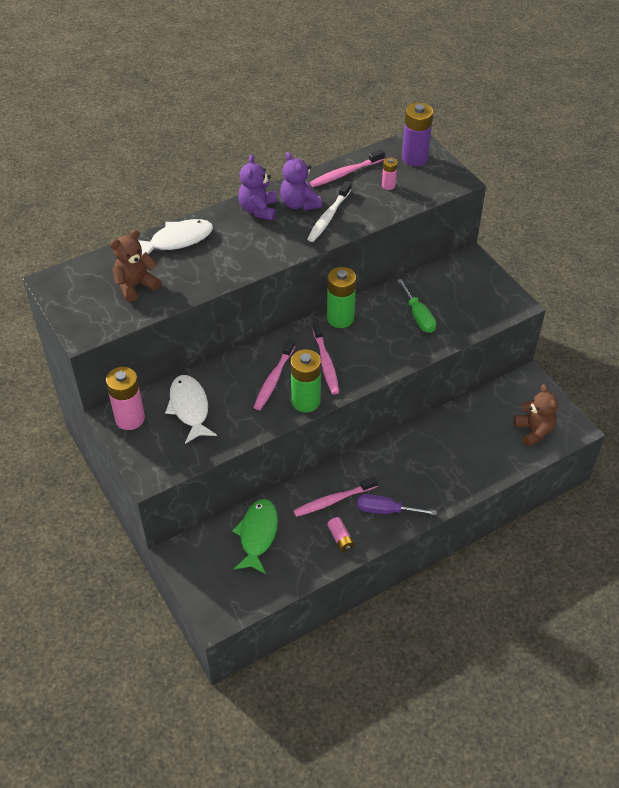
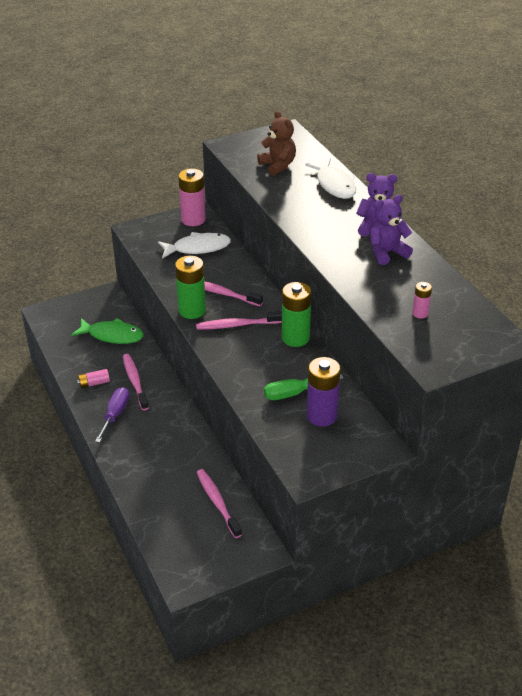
camera: 95 degrees right, 10 degrees down
white toothbrush [307,181,352,242] -> none
pink toothbrush [310,149,385,187] -> pink toothbrush moved to [196,469,242,538]
purple battery [402,103,433,166] -> purple battery moved to [307,357,340,426]
brown teddy bear [514,384,558,447] -> none

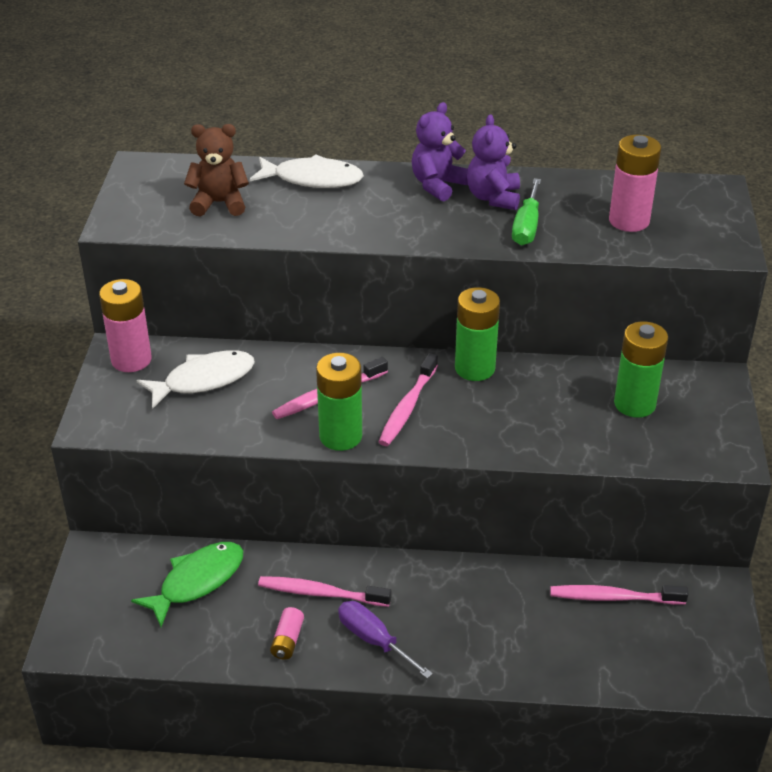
camera: 60 degrees left, 0 degrees up
white fish [158,232,231,259] -> white fish turned 45 degrees clockwise [137,350,255,409]
green screwdriver [264,374,343,400] -> green screwdriver moved to [512,178,541,246]
purple battery [307,357,340,426] -> green battery [614,322,668,417]
pink battery [412,282,432,318] -> pink battery [609,135,661,232], size x1.95

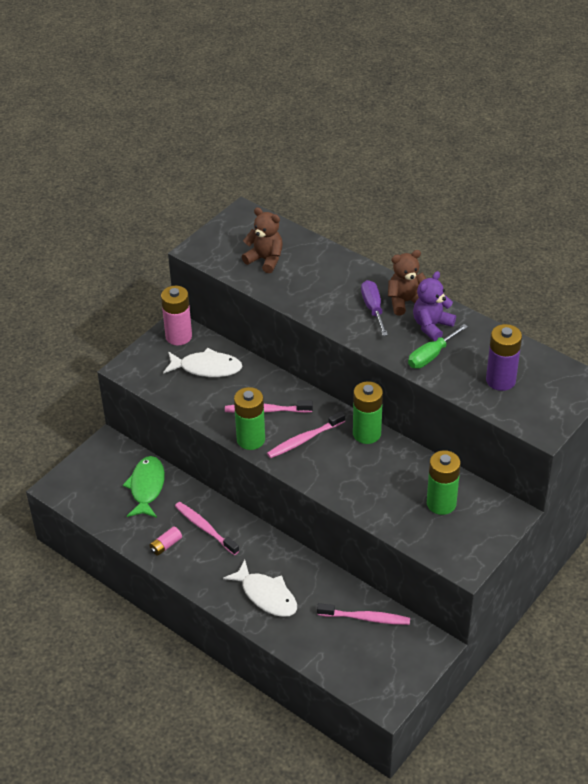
camera: 35 degrees right, 5 degrees up
green fish [131,542,243,627] -> green fish turned 75 degrees counterclockwise [123,456,165,518]
white fish [250,154,364,188] -> white fish moved to [223,560,297,617]
purple screwdriver [338,601,433,679] -> purple screwdriver moved to [361,280,388,336]
purple teddy bear [412,102,468,202] -> brown teddy bear [388,250,426,316]
pink toothbrush [550,585,688,605] -> pink toothbrush turned 150 degrees clockwise [317,603,410,625]
pink battery [609,135,661,232] -> purple battery [486,324,522,391]

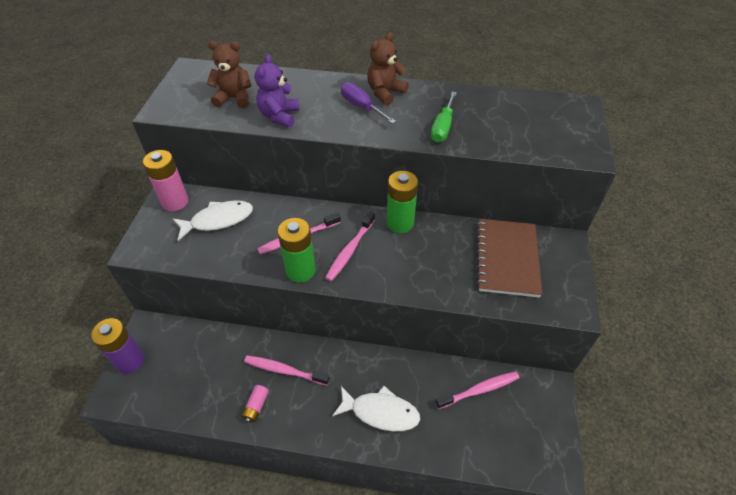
camera: 30 degrees left, 5 degrees up
green fish [123,456,165,518] -> none
purple teddy bear [413,271,456,341] -> purple teddy bear moved to [255,54,299,127]
green battery [427,450,461,515] -> brown notebook [476,219,542,298]
purple battery [486,324,522,391] -> purple battery moved to [91,318,144,374]

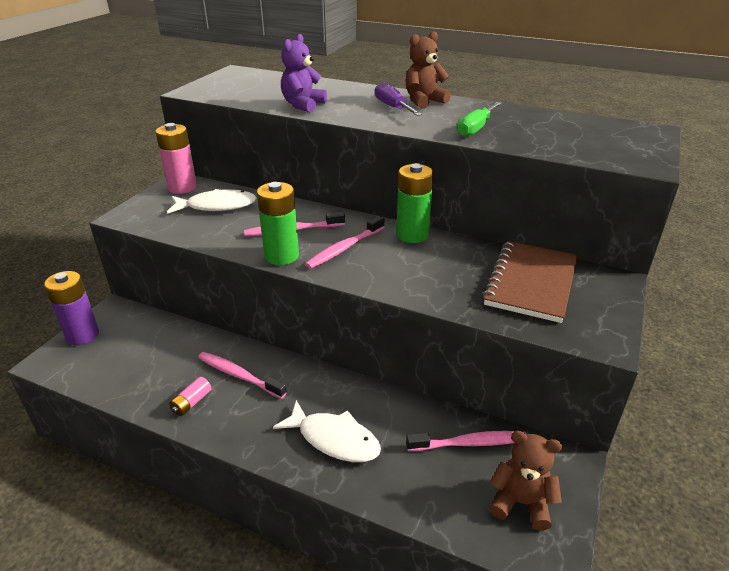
camera: 15 degrees right, 15 degrees down
brown teddy bear [207,41,251,108] -> brown teddy bear moved to [489,431,562,531]

